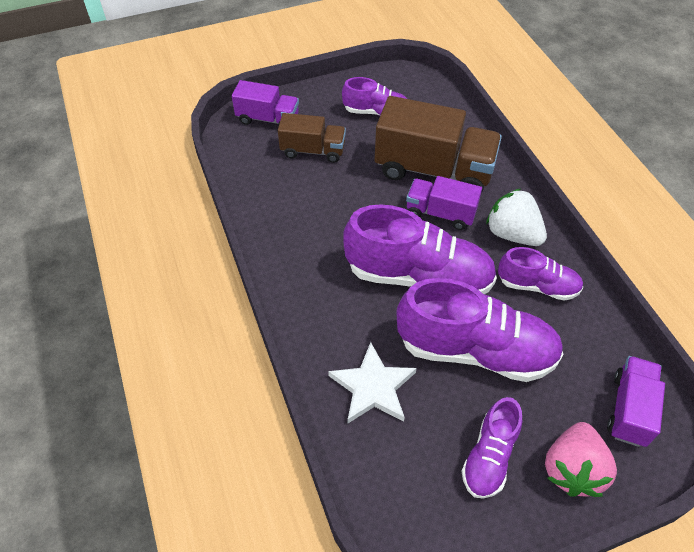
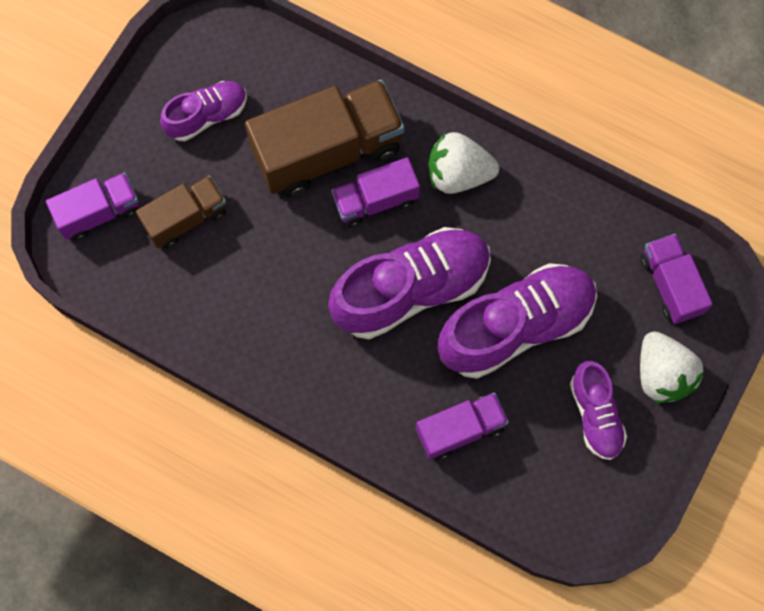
camera: 40 degrees left, 20 degrees up
white star [328,342,417,424] -> purple truck [416,393,509,460]
purple shoe [498,247,583,301] -> none
pink strawberry [545,422,617,497] -> white strawberry [640,331,704,403]

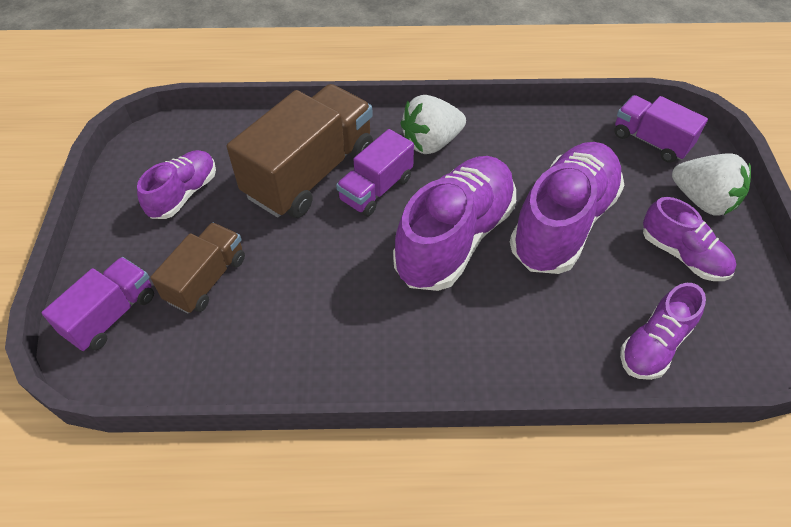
camera: 30 degrees left, 20 degrees down
purple truck [416,393,509,460] -> none
none -> purple shoe [620,283,706,380]

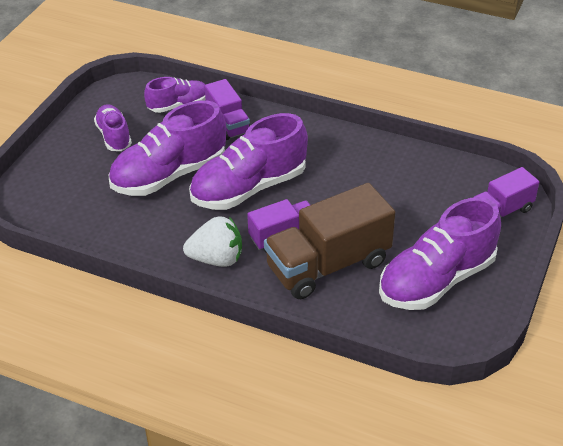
camera: 155 degrees left, 10 degrees down
purple shoe [137,150,216,219] -> purple shoe [379,197,501,310], size x1.81
brown truck [150,222,245,313] -> none
purple truck [614,95,708,163] -> purple truck moved to [204,79,250,140]
white strawberry [672,153,751,216] -> none

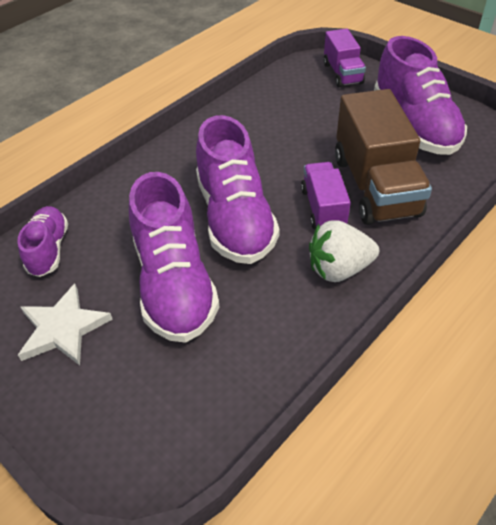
camera: 70 degrees left, 5 degrees up
purple shoe [94,104,132,151] -> white star [18,284,113,365]
white strawberry [183,216,242,267] -> white strawberry turned 120 degrees counterclockwise [309,220,379,282]
purple truck [204,79,250,140] -> none

